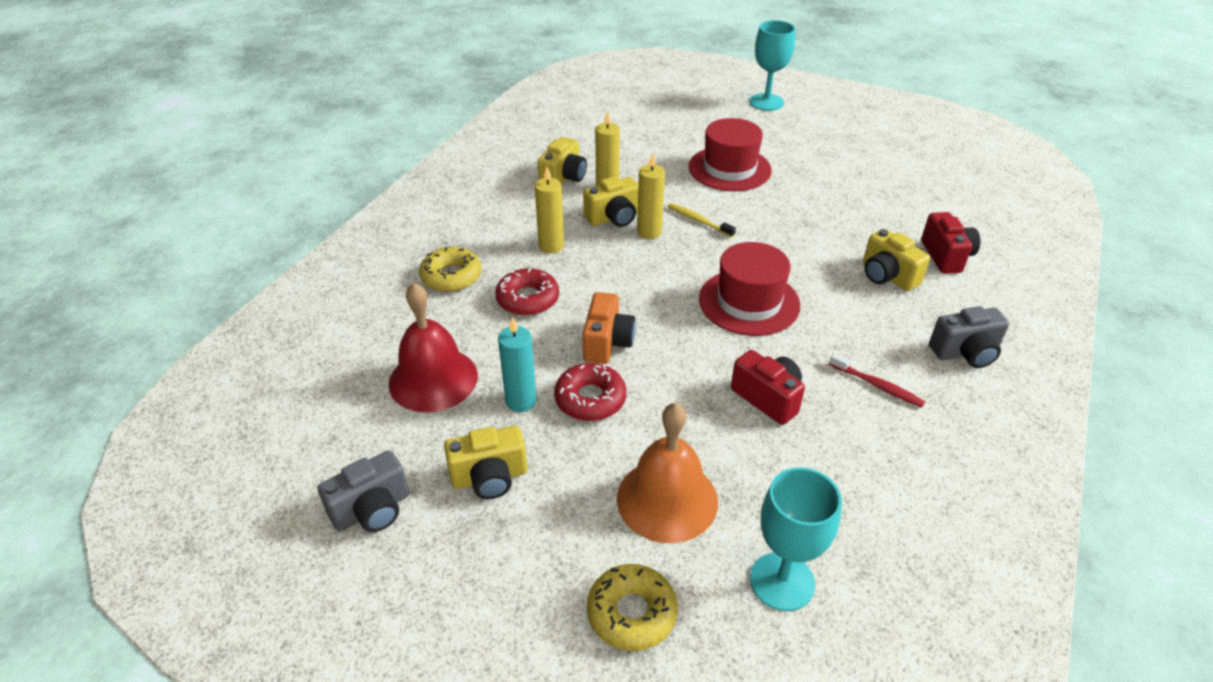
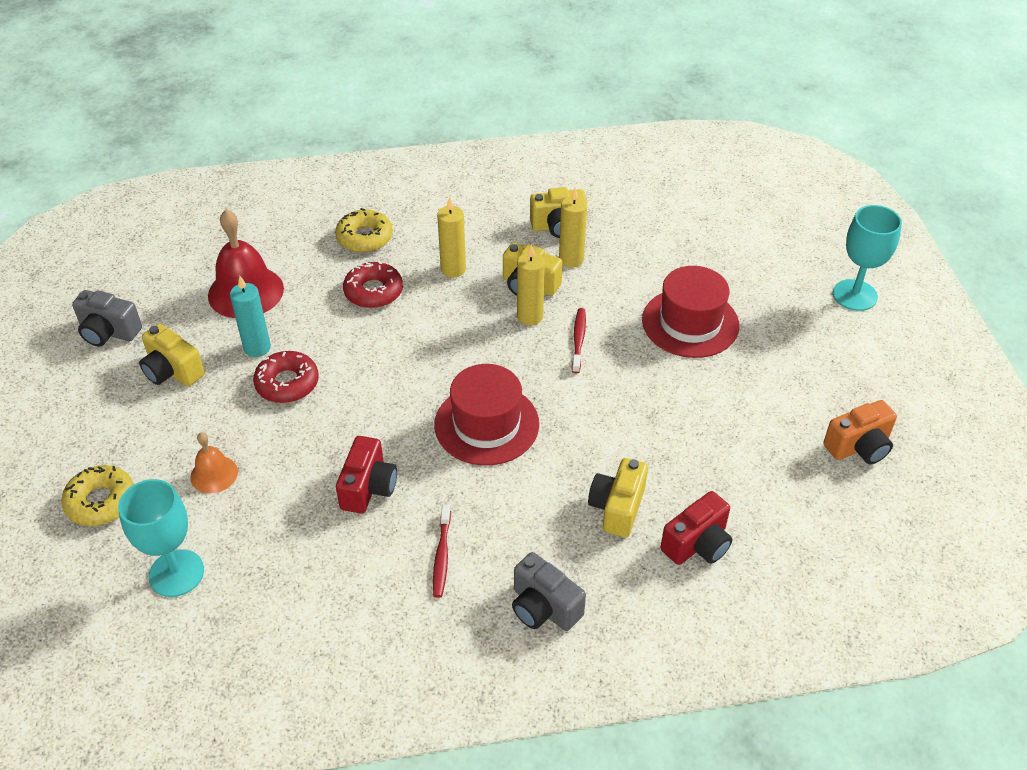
camera: 55 degrees right, 5 degrees up
orange camera [582,292,636,364] -> orange camera moved to [823,400,897,464]
orange bell [617,403,718,543] -> orange bell [190,432,238,494], size x0.54
yellow toothbrush [667,203,736,238] -> red toothbrush [572,308,586,373]

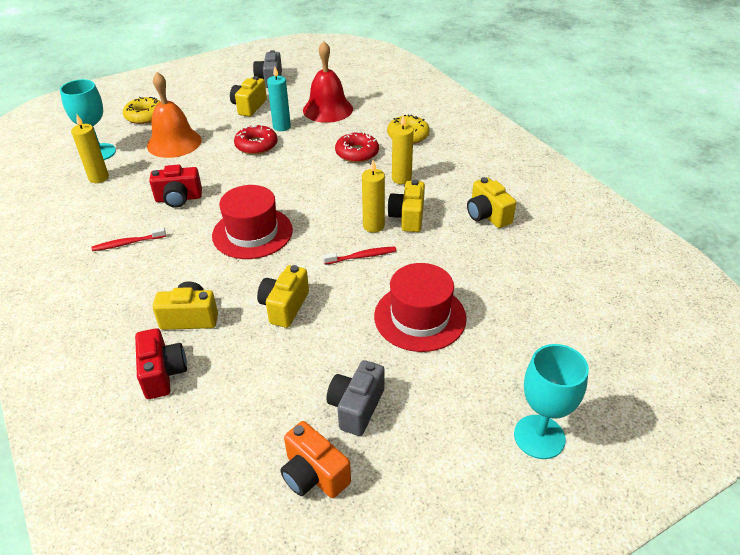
camera: 70 degrees right, 5 degrees down
orange bell [190,432,238,494] -> orange bell [147,72,202,158], size x1.85
grey camera [512,552,586,631] -> grey camera moved to [327,360,385,436]
yellow candle [559,188,587,268] -> yellow candle moved to [71,114,109,183]
red camera [660,491,733,565] -> red camera turned 135 degrees counterclockwise [135,328,187,399]
none -> yellow camera [257,265,309,328]

